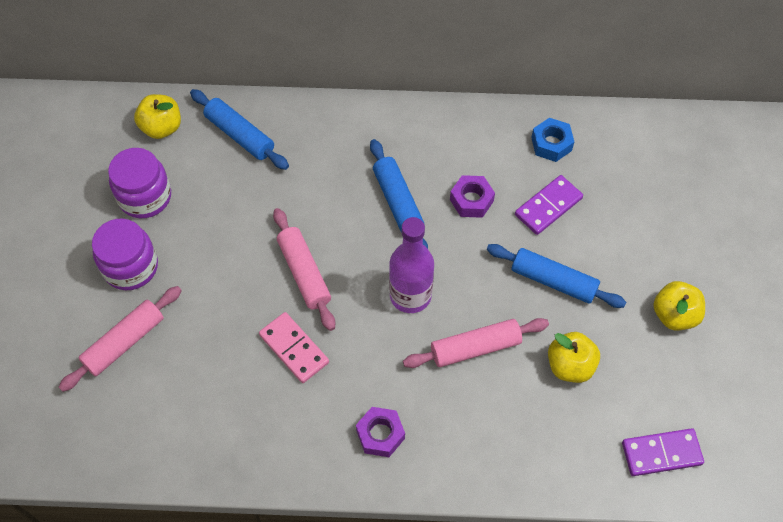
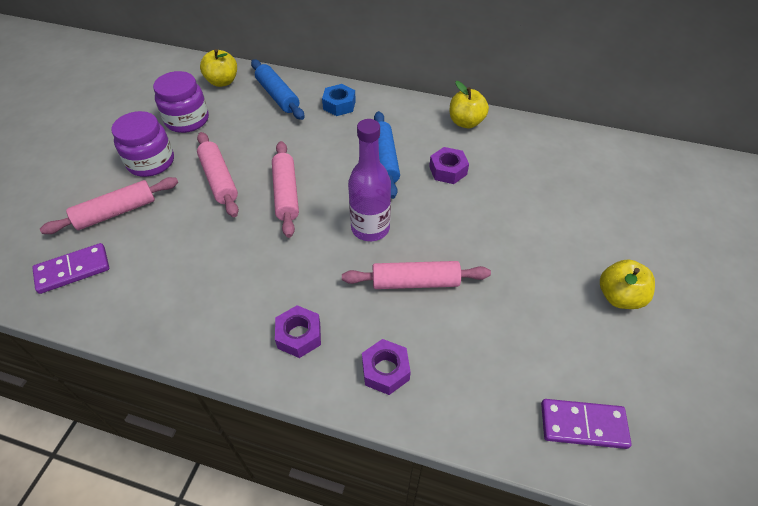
camera: 15 degrees right, 10 degrees down
pink domino [259,312,329,383] -> none
blue rolling pin [487,244,626,308] -> none
purple domino [515,175,583,235] -> purple domino moved to [32,243,109,294]
blue nut [531,118,574,162] -> blue nut moved to [322,84,356,116]
yellow apple [548,332,600,383] -> yellow apple moved to [450,81,489,128]
none -> pink rolling pin [197,132,239,217]
none -> purple nut [362,339,411,395]

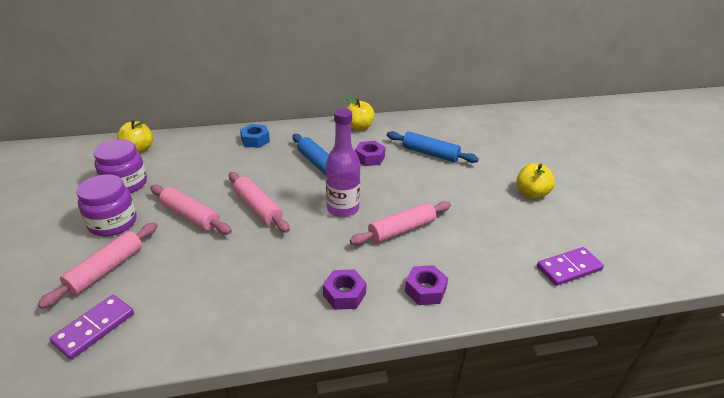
camera: 30 degrees left, 15 degrees down
blue rolling pin [251,59,304,120] -> blue rolling pin moved to [387,131,479,163]

